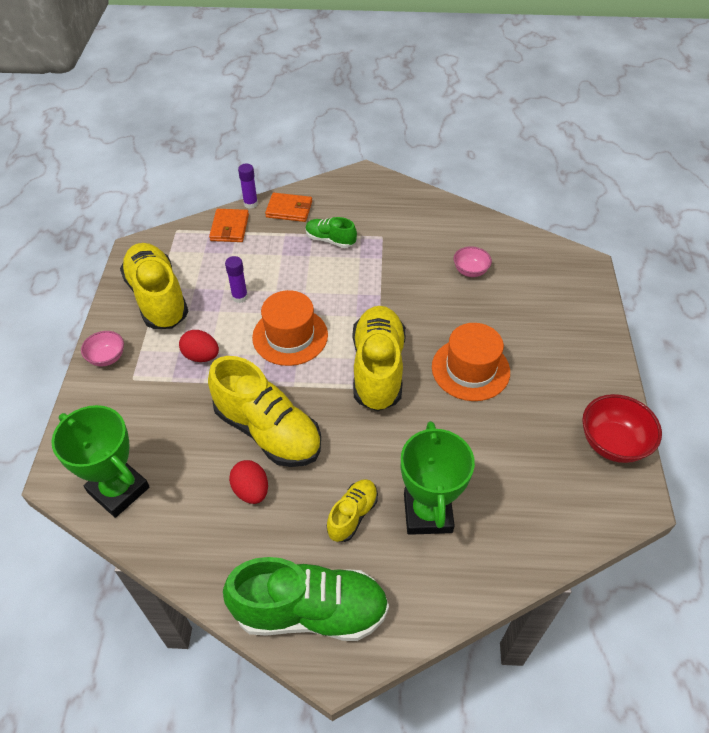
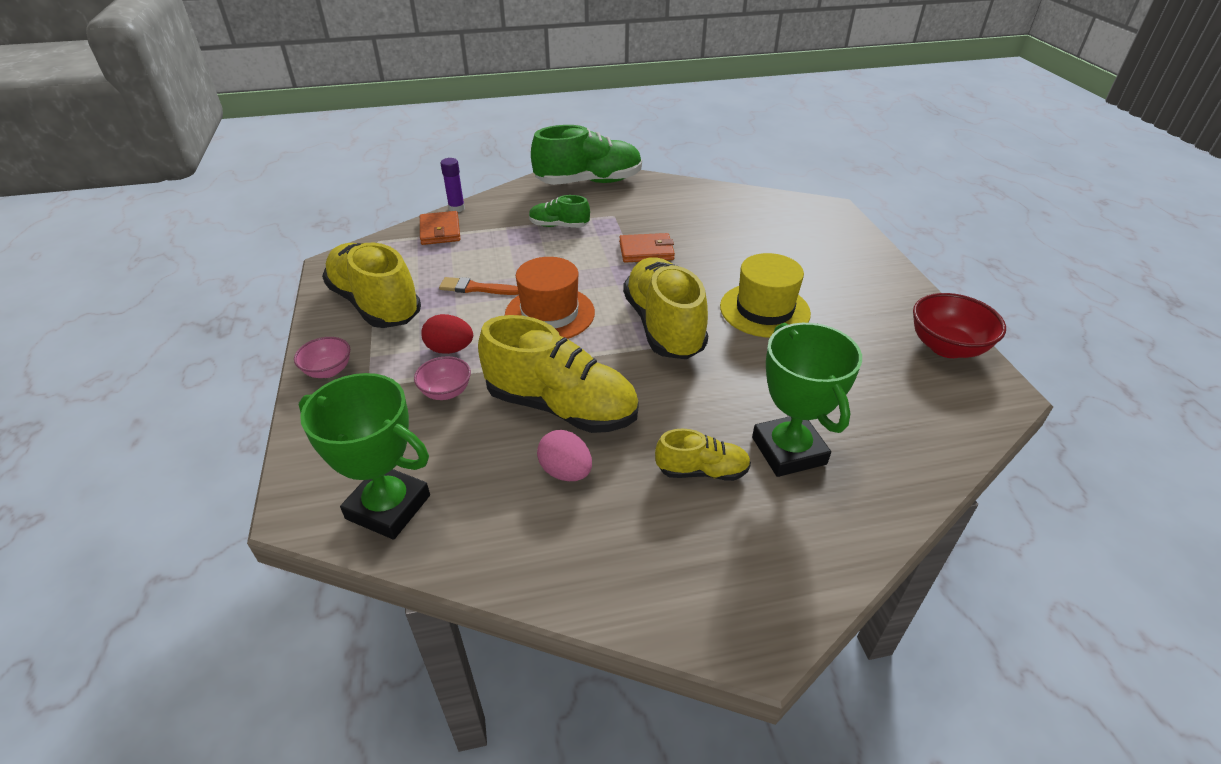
camera: 15 degrees left, 10 degrees down
green shoe [223,557,389,641] -> green shoe moved to [531,125,642,185]
purple glue stick [225,256,248,303] -> orange brush [439,277,519,295]
red egg [229,460,268,504] -> pink egg [537,430,592,481]
orange wallet [265,193,312,222] -> orange wallet moved to [619,233,675,263]
yellow shoe [327,479,378,542] -> yellow shoe turned 75 degrees clockwise [655,429,751,481]
orange hat [432,323,510,401] -> yellow hat [720,253,811,338]
pink bowl [454,246,492,277] -> pink bowl moved to [414,356,471,400]

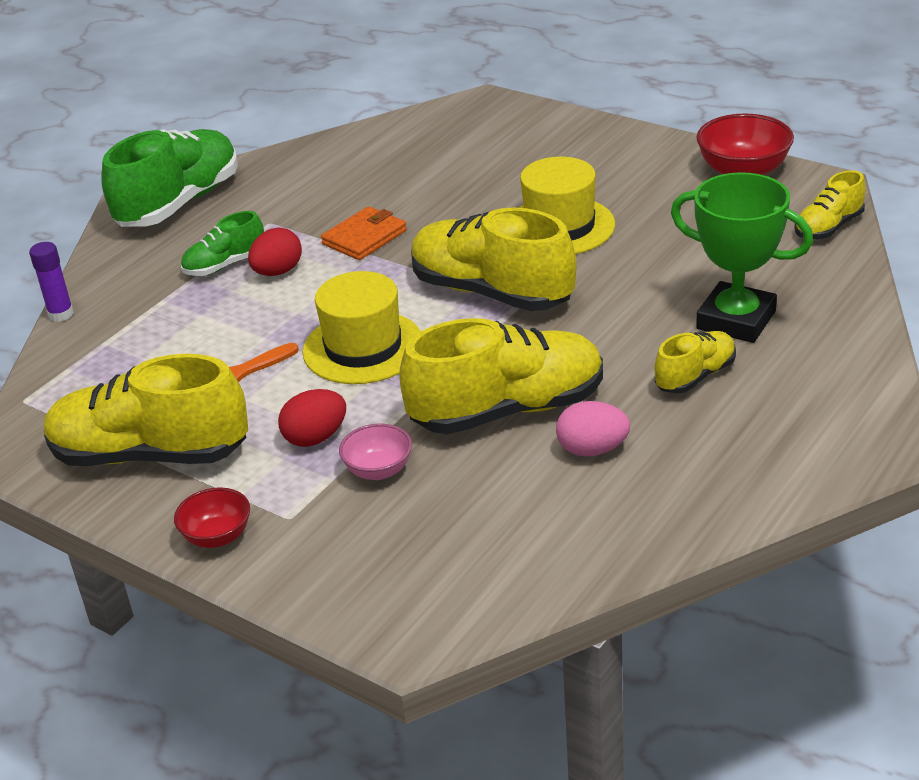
camera: 40 degrees left, 5 degrees down
pink bowl [294,337,350,378] -> red bowl [174,487,250,548]
green trophy [299,373,430,539] -> none
orange wallet [420,211,460,245] -> none
orange hat [505,257,595,339] -> yellow hat [302,271,421,384]
none -> red egg [248,227,302,276]
none -> yellow shoe [795,170,866,239]

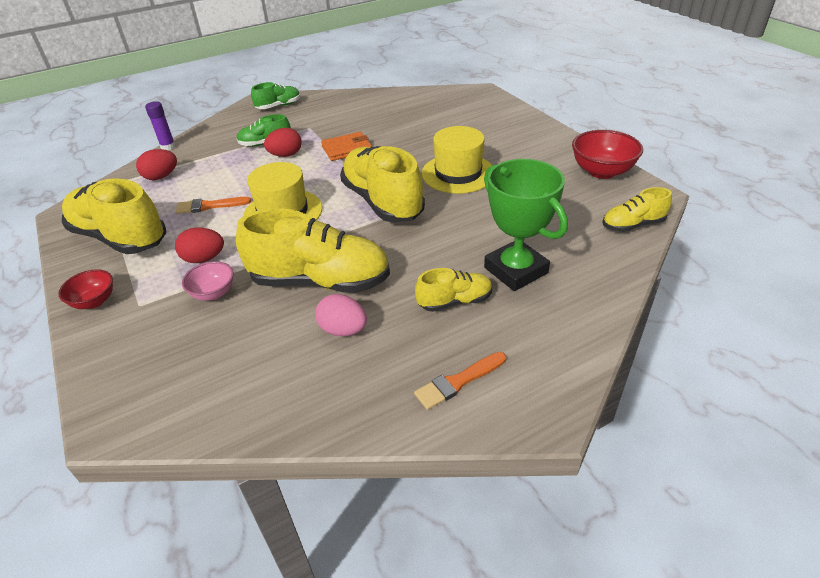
camera: 25 degrees right, 5 degrees up
green shoe [101,129,238,227] -> green shoe [251,82,300,109], size x0.51
none -> red egg [136,149,177,180]
none -> orange brush [414,352,506,410]

